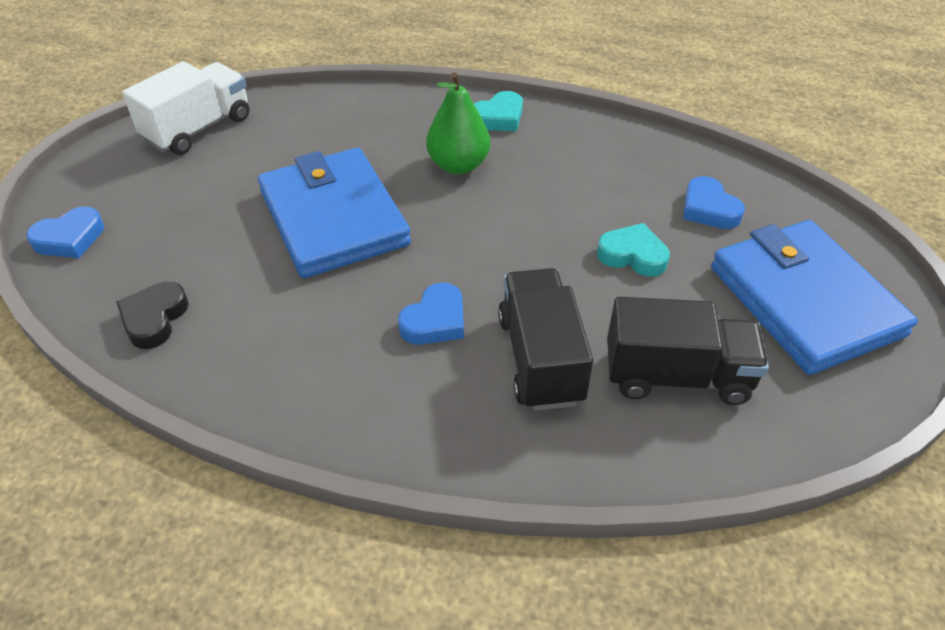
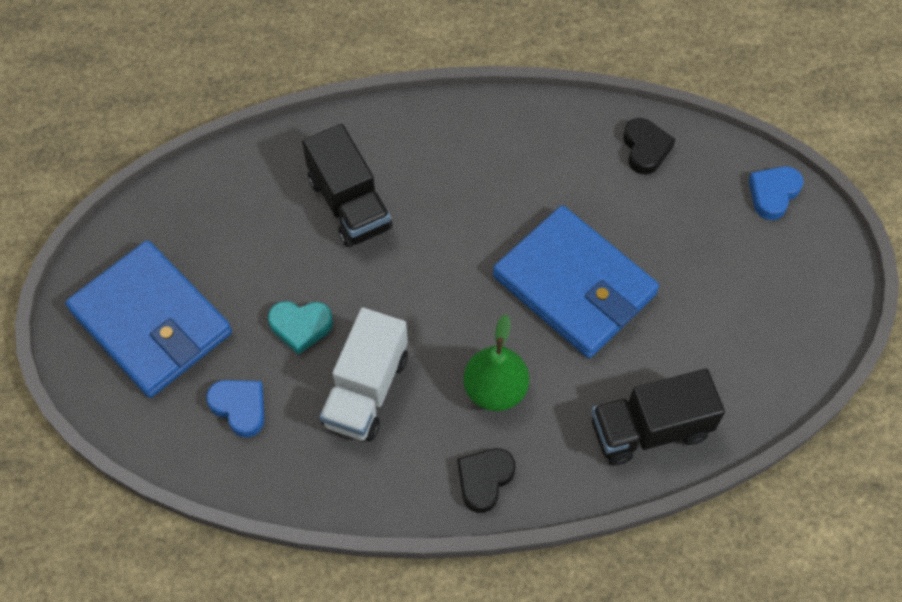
camera: 160 degrees right, 15 degrees up
white truck [122,61,250,155] -> white truck moved to [319,307,408,441]
blue heart [398,282,464,345] -> none
turquoise heart [474,91,523,131] -> black heart [458,448,516,513]
black truck [607,297,769,405] -> black truck moved to [591,369,725,465]

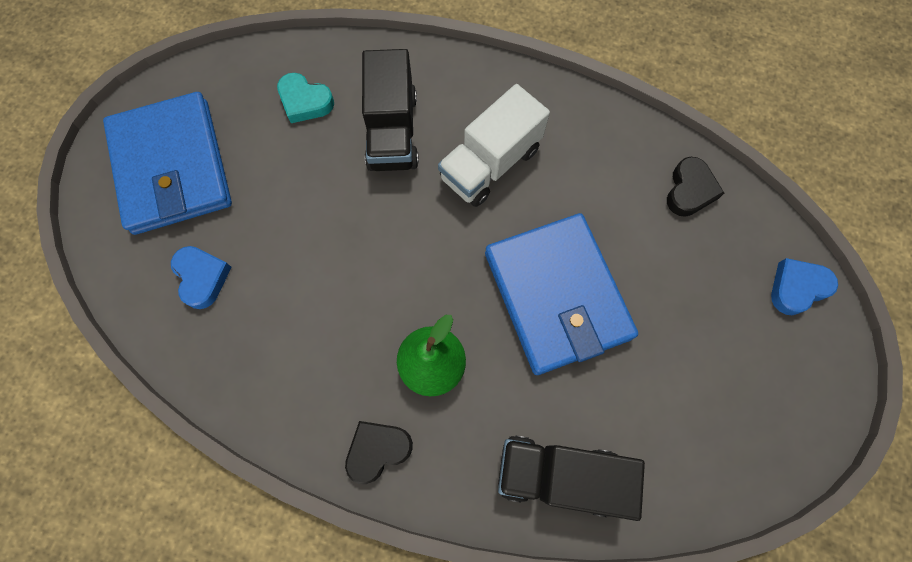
camera: 25 degrees right, 10 degrees up
turquoise heart [268,301,333,355] -> turquoise heart moved to [277,73,334,123]
white truck [319,307,408,441] -> white truck moved to [438,84,550,207]

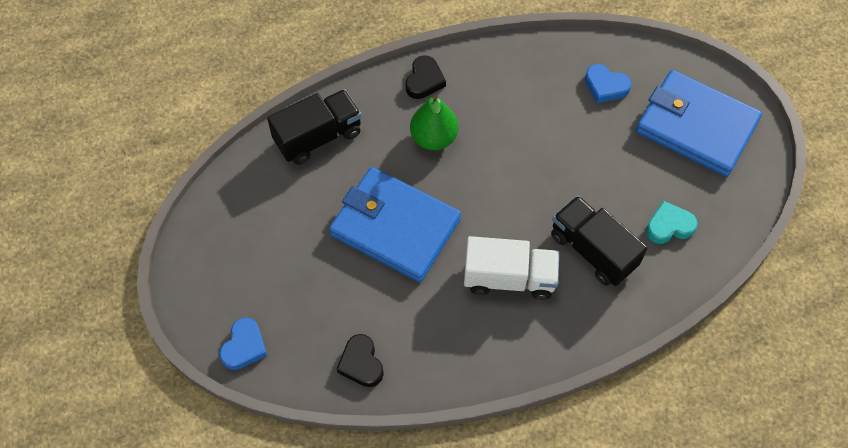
camera: 140 degrees right, 10 degrees down
white truck [438,84,550,207] -> white truck turned 90 degrees clockwise [464,236,559,300]

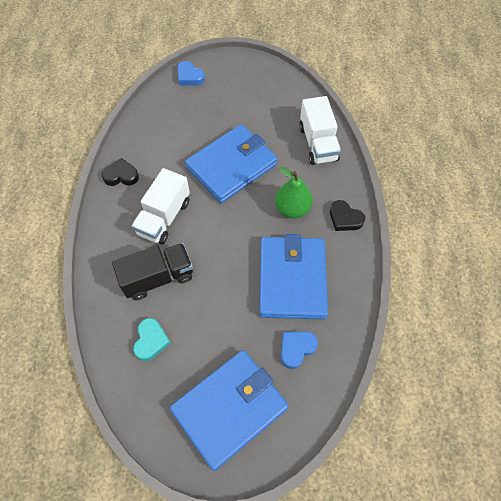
camera: 110 degrees right, 0 degrees up
black truck [267,89,362,165] -> white truck [299,96,341,165]
black heart [337,334,384,387] -> black heart moved to [102,158,139,186]
none -> blue wallet [259,234,328,319]

